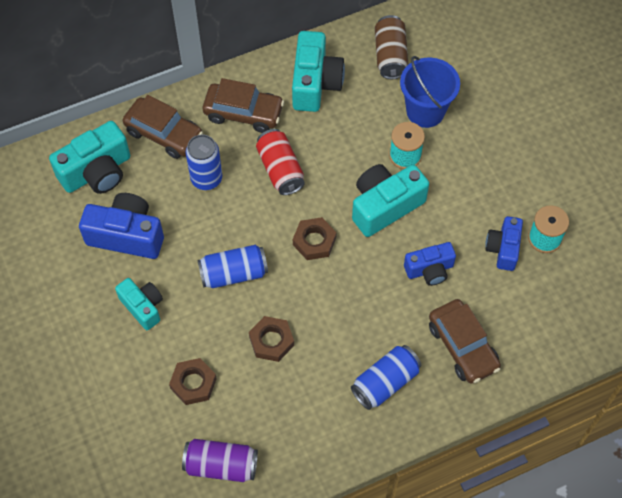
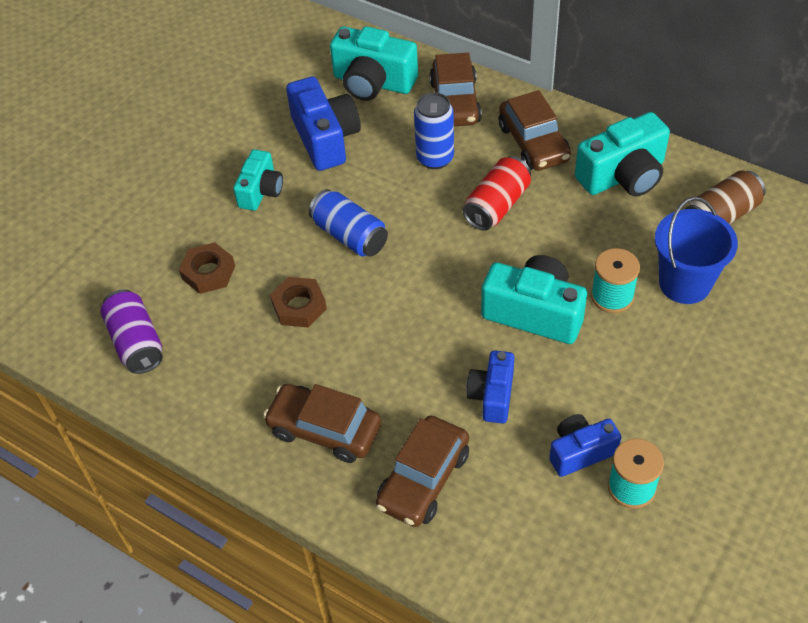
camera: 60 degrees right, 10 degrees down
brown nut [293,217,337,260] -> none
blue can [351,345,422,410] -> brown car [263,384,381,463]
blue camera [404,242,456,286] -> blue camera turned 60 degrees clockwise [466,350,514,424]

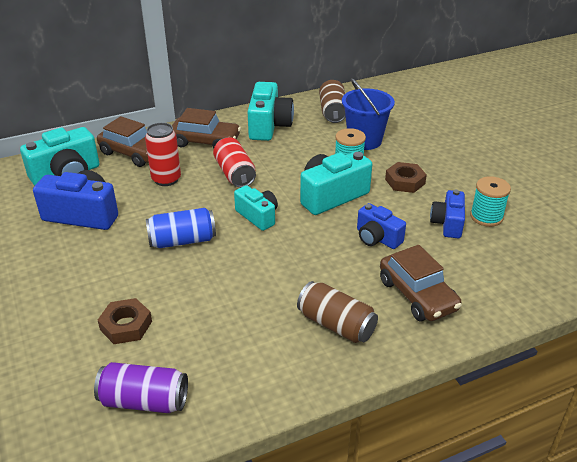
camera: 60 degrees left, 15 degrees down
turquoise camera [233,149,283,211] -> turquoise camera moved to [234,185,278,231]
brown car [263,384,381,463] -> brown can [297,281,378,343]
brown nut [270,277,327,328] -> brown nut moved to [385,162,427,193]
blue can [414,92,454,169] -> red can [145,123,181,186]

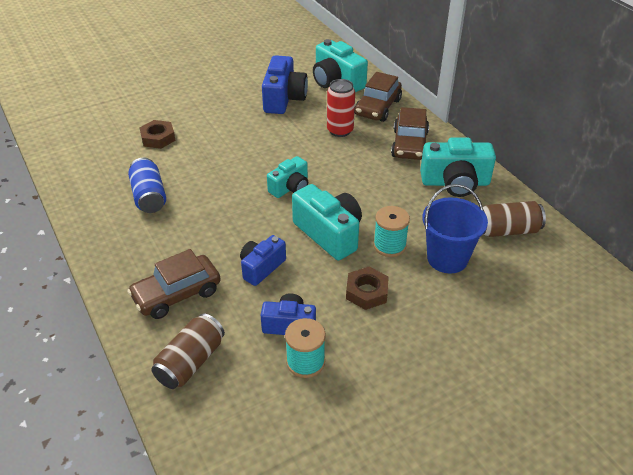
camera: 85 degrees right, 5 degrees up
purple can [94,362,188,413] -> none
blue can [146,208,216,248] -> blue can moved to [128,158,166,213]
red can [213,137,256,188] -> none
brown can [297,281,378,343] -> brown can moved to [151,313,225,389]

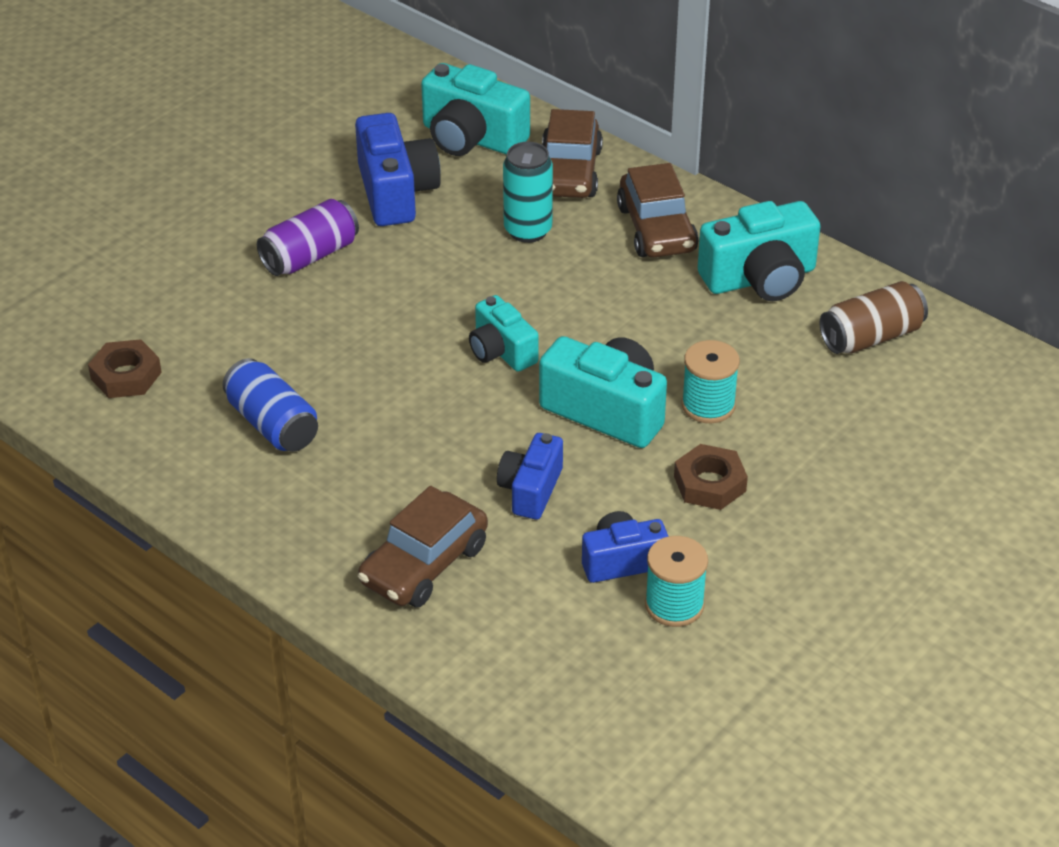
camera: 20 degrees left, 0 degrees up
brown nut [139,120,176,149] -> brown nut moved to [88,339,162,398]
brown can [151,313,225,389] -> none
turquoise camera [267,156,308,198] -> turquoise camera turned 120 degrees clockwise [469,295,539,372]
red can [327,79,355,137] -> turquoise can [503,142,553,243]
blue bucket [422,184,488,274] -> none
none -> purple can [257,199,359,276]

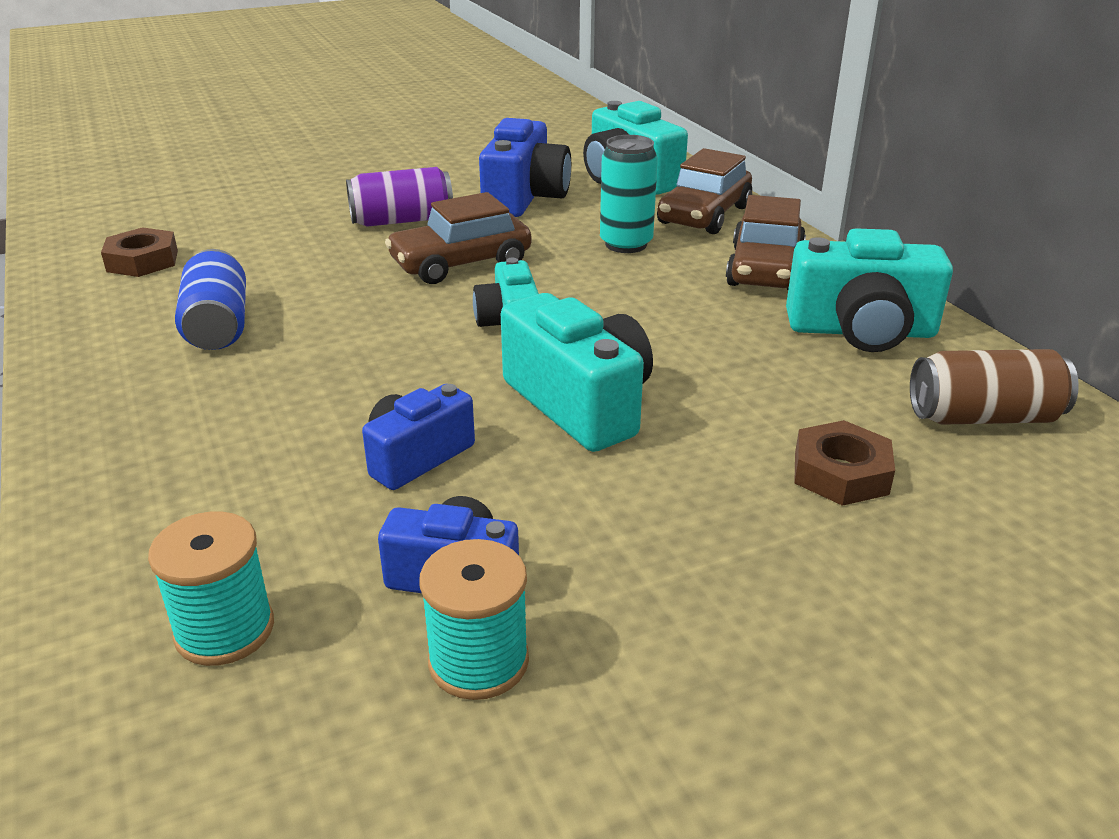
camera: 25 degrees right, 10 degrees down
brown car [358,486,488,608] -> brown car moved to [385,192,531,284]
brown nut [674,444,748,510] -> brown nut moved to [794,420,895,506]
turquoise spool [682,340,740,423] -> turquoise spool moved to [148,511,274,666]

